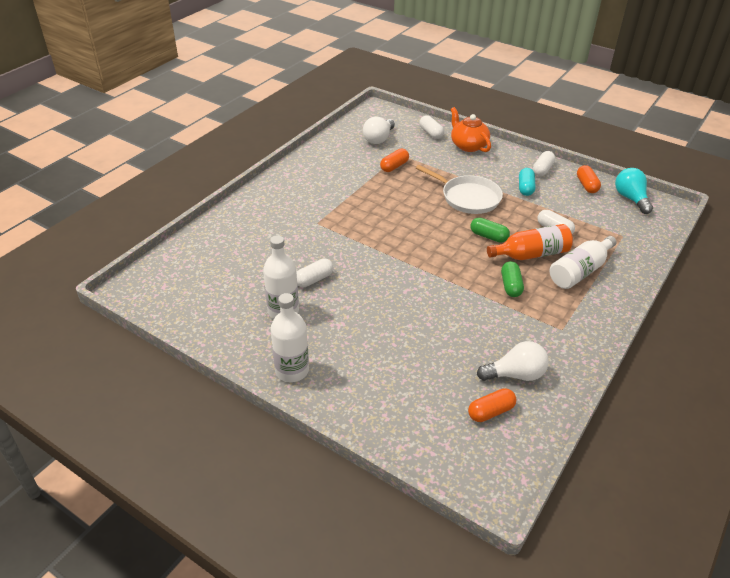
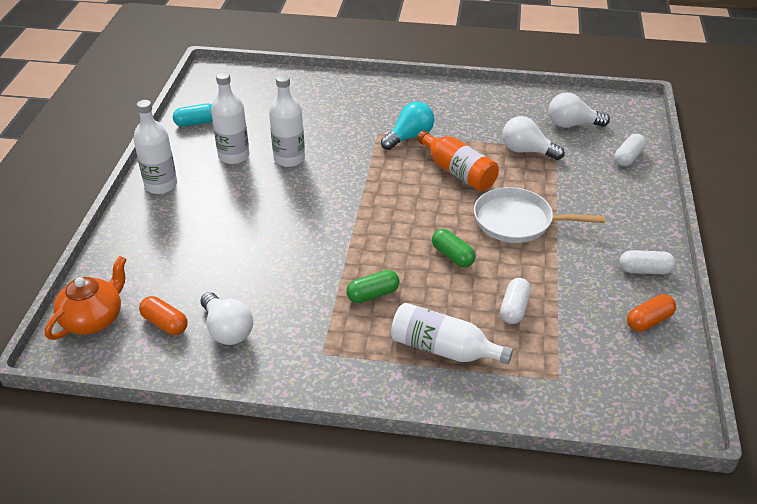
camera: 65 degrees right, 0 degrees up
white capsule [296,258,334,287] -> white bottle [269,75,305,167]
orange capsule [380,148,409,172] -> white light bulb [502,116,565,160]
white pan [416,165,503,214] -> white pan turned 90 degrees clockwise [474,187,605,243]
orange teapot [451,107,491,152] -> orange teapot moved to [45,256,127,340]
green capsule [470,217,510,243] -> green capsule turned 45 degrees counterclockwise [432,229,476,267]
orange bottle [487,224,573,260] -> orange bottle moved to [417,131,499,191]
turquoise capsule [519,168,536,196] -> turquoise capsule moved to [173,103,213,127]
turquoise light bulb [615,168,653,214] -> turquoise light bulb moved to [381,102,434,150]

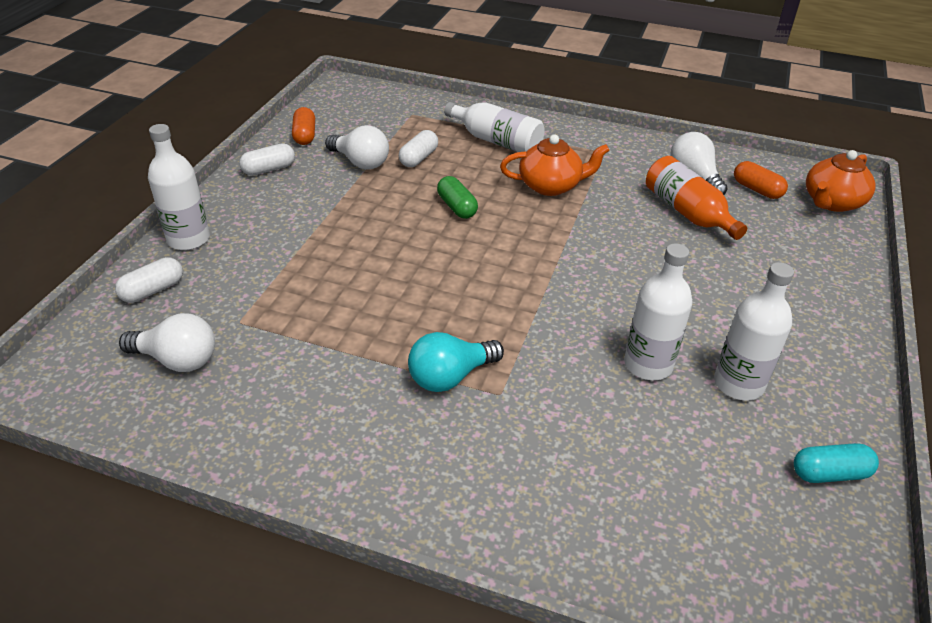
camera: 170 degrees left, 0 degrees up
white bottle [133,100,177,194] -> white bottle moved to [148,124,210,250]
green capsule [346,270,399,303] -> orange teapot [500,134,610,196]
orange bottle [417,131,499,191] -> orange bottle moved to [646,156,747,240]
white pan [474,187,605,243] -> none
white light bulb [502,116,565,160] -> white light bulb moved to [325,125,389,170]
white capsule [620,250,676,274] -> white capsule turned 45 degrees counterclockwise [239,143,295,176]
orange capsule [627,294,676,332] -> orange capsule turned 75 degrees counterclockwise [292,107,315,145]

